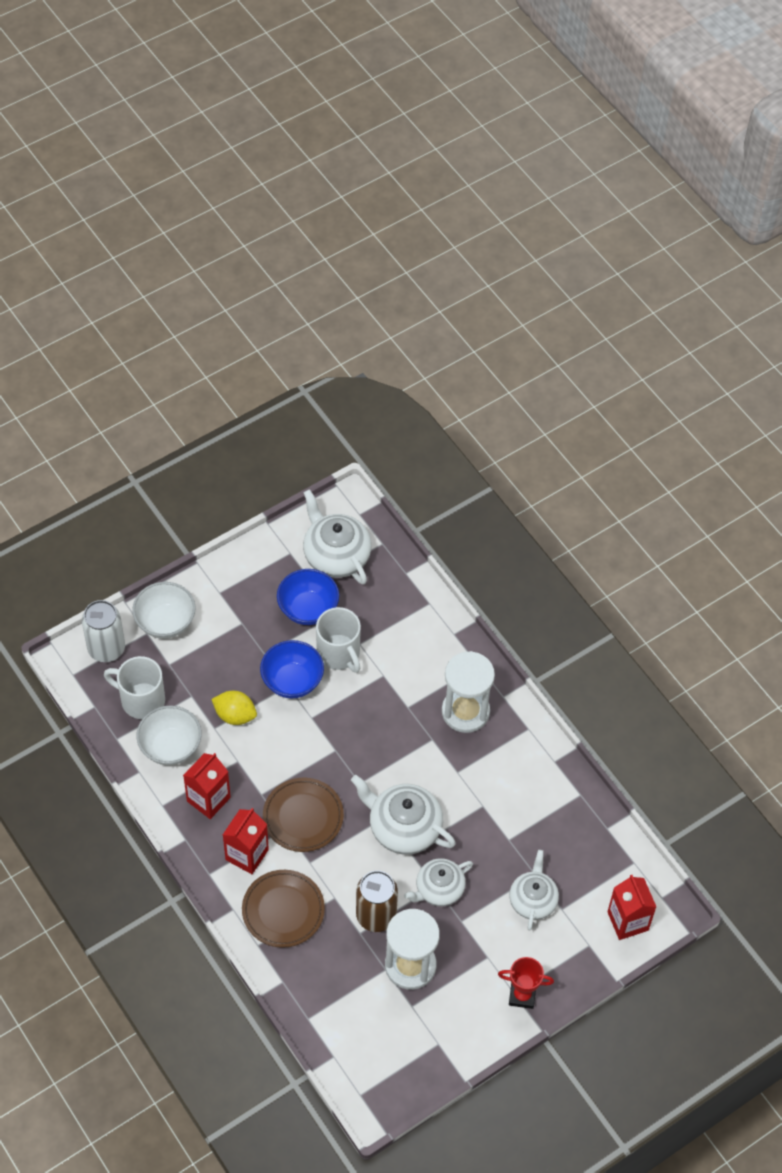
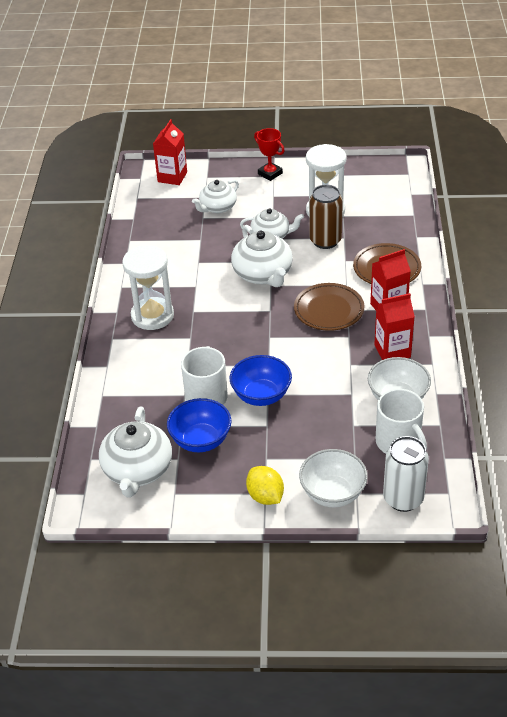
camera: 140 degrees left, 15 degrees down
yellow lemon [211,691,257,725] -> yellow lemon moved to [246,466,284,505]

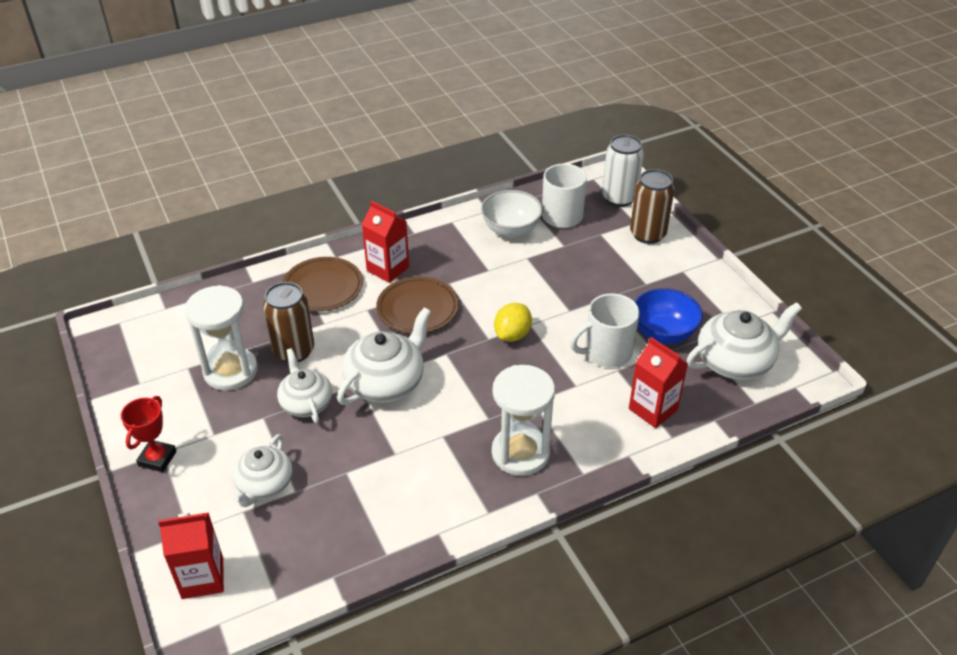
camera: 120 degrees left, 0 degrees up
white teapot [192,179,239,213] -> white teapot turned 90 degrees clockwise [233,434,292,507]
blue bowl [230,355,292,406] -> none
yellow lemon [246,466,284,505] -> yellow lemon moved to [494,303,532,342]
white bowl [299,449,368,507] -> brown can [630,169,675,244]
red carton [374,293,415,360] -> red carton moved to [629,337,688,428]

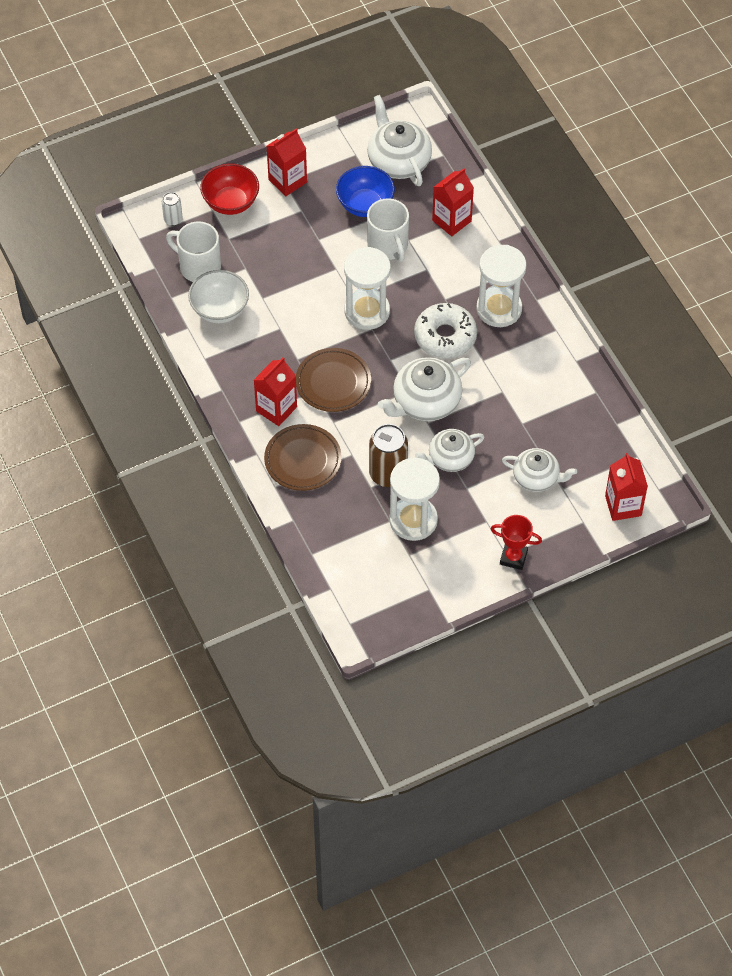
camera: 90 degrees left, 15 degrees up
white teapot [337,307,431,405] -> white teapot turned 75 degrees counterclockwise [378,357,471,421]
yellow lemon [494,303,532,342] -> white hourglass [344,247,391,330]
white can [602,134,644,207] -> white can [162,192,183,226], size x0.54
brown can [630,169,675,244] -> red bowl [200,164,259,215]
none -> red carton [267,128,307,196]
none -> white donut [414,303,477,358]

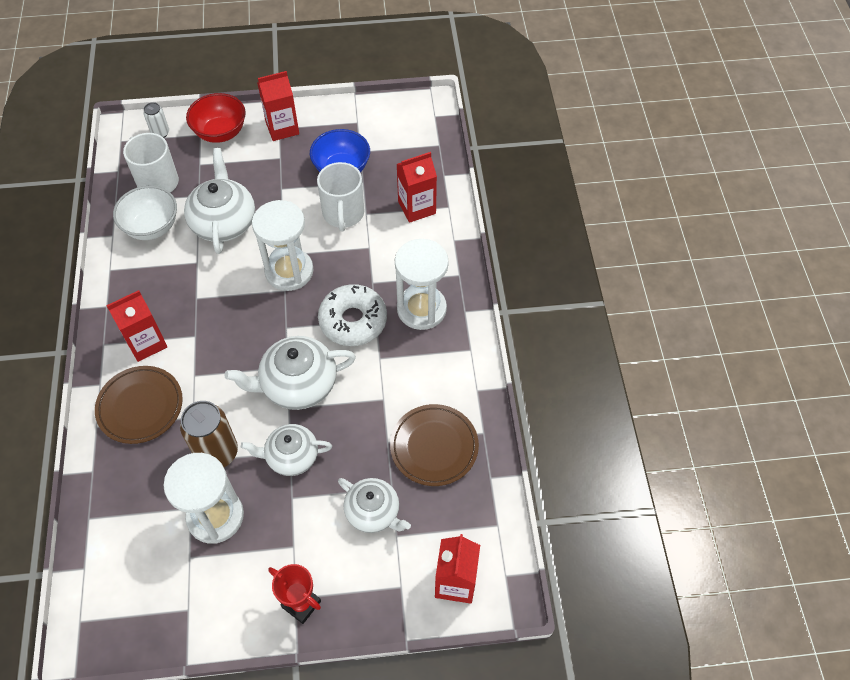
camera: 20 degrees right, 0 degrees up
brown plate [296,348,371,412] -> brown plate moved to [390,404,479,486]
white teapot [367,95,432,186] -> white teapot moved to [184,148,255,254]

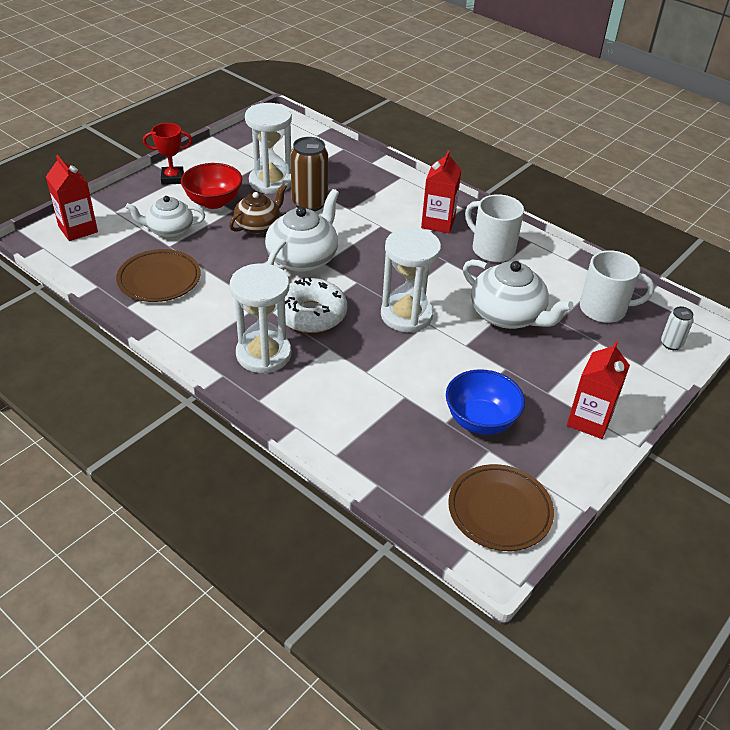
camera: 135 degrees right, 15 degrees down
brown plate [95,366,183,444] -> brown plate moved to [448,464,554,551]
white bowl [113,186,177,240] -> none
red bowl [186,93,246,143] -> red bowl moved to [181,163,242,209]
white teapot [241,424,332,476] -> brown teapot [229,184,287,234]
white mug [317,162,364,232] -> white mug moved to [465,194,524,262]
red carton [397,152,437,223] -> none

